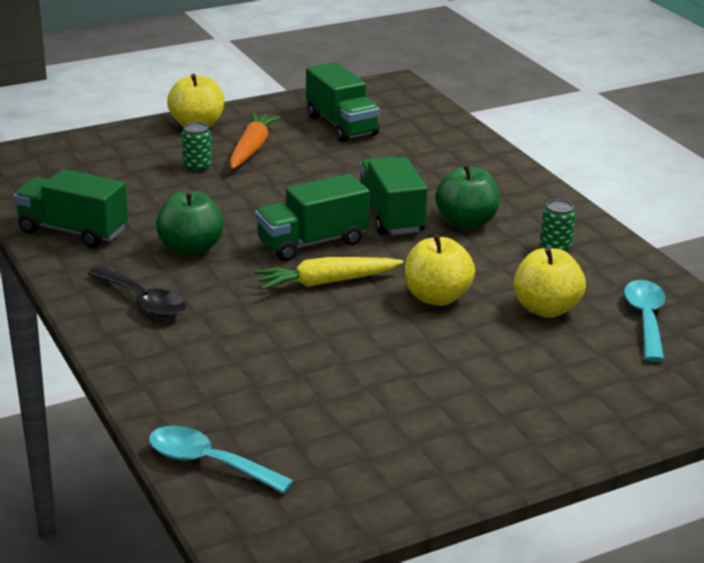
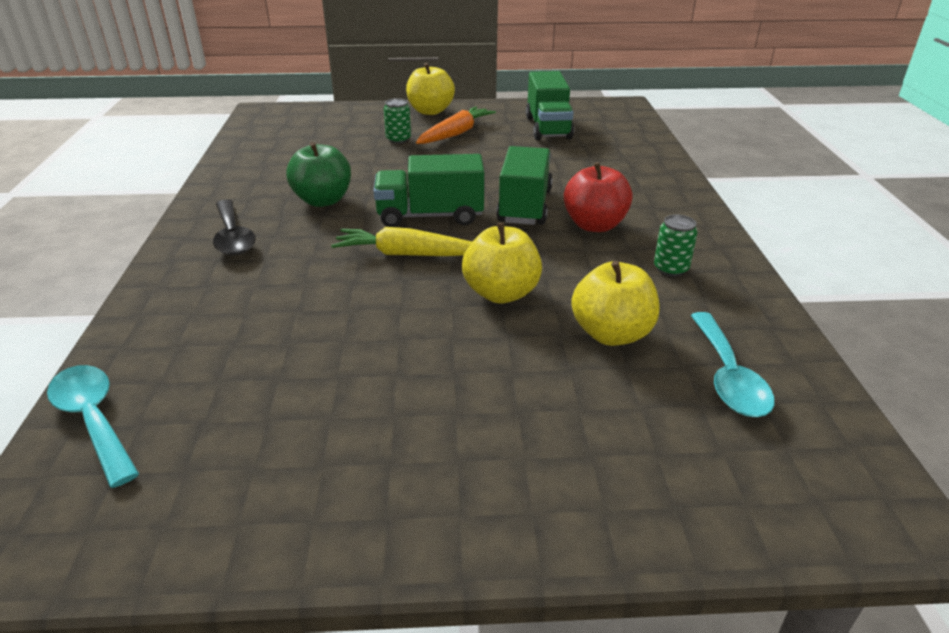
camera: 25 degrees right, 5 degrees up
green truck [14,169,128,248] -> none
green apple [435,164,500,229] -> red apple [564,162,633,232]
turquoise spoon [624,280,665,362] -> turquoise spoon turned 150 degrees clockwise [691,312,774,417]

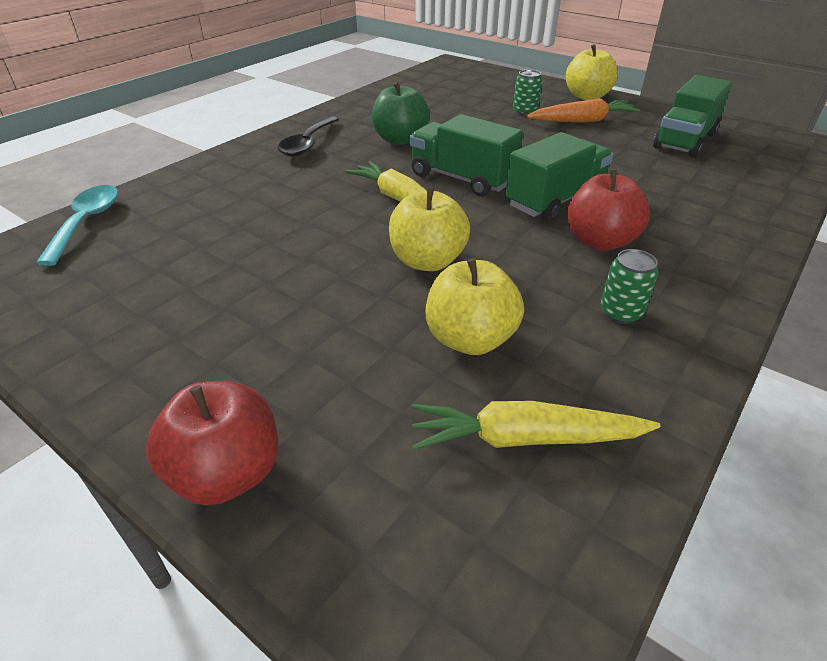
camera: 40 degrees right, 5 degrees up
turquoise spoon [691,312,774,417] -> yellow carrot [412,401,661,450]
none -> red apple [145,381,278,505]

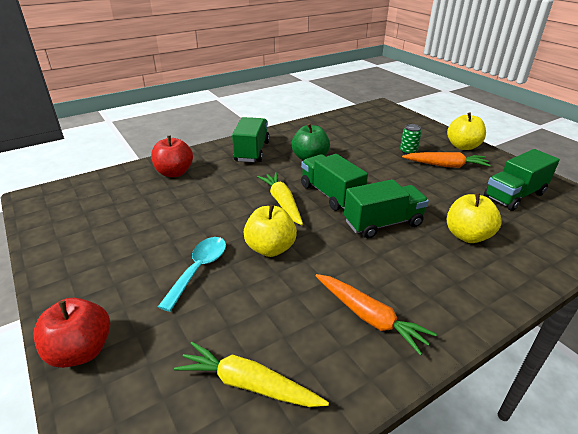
camera: 20 degrees right, 5 degrees down
turquoise spoon [36,185,118,266] -> turquoise spoon moved to [158,237,226,312]
black spoon [277,116,339,157] -> green truck [232,117,270,162]
yellow apple [426,258,524,355] -> yellow apple moved to [447,193,502,243]
red apple [567,169,650,251] -> red apple moved to [151,136,193,177]
green can [600,249,658,324] -> orange carrot [315,274,437,355]

